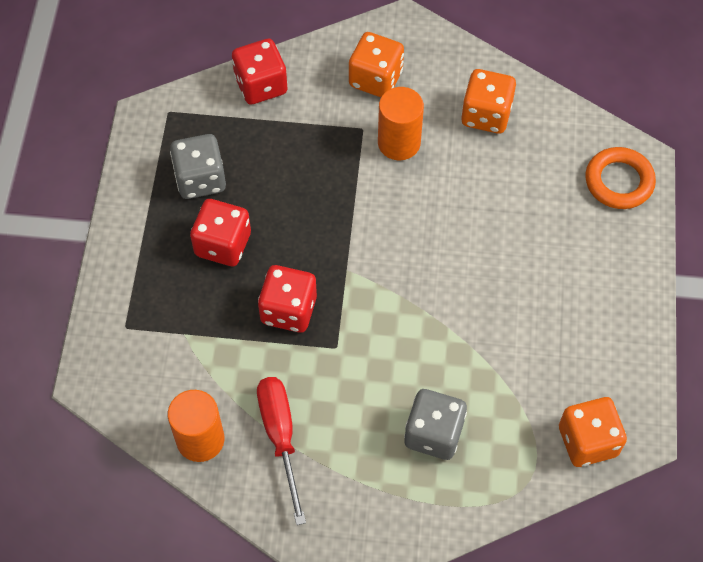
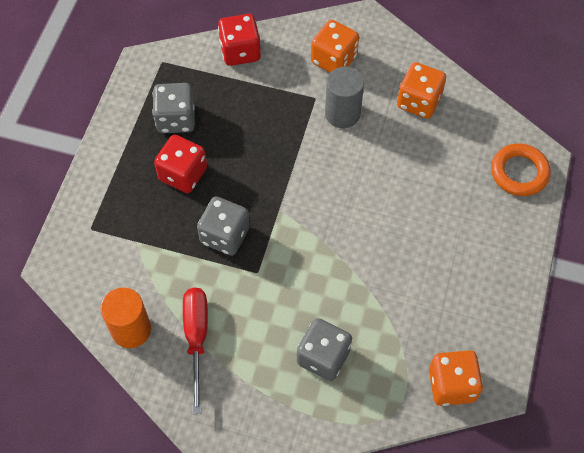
camera: 10 degrees right, 0 degrees up
red dice [258,265,317,333] -> grey dice [197,196,250,256]
orange cylinder [378,87,424,160] -> grey cylinder [325,67,364,128]

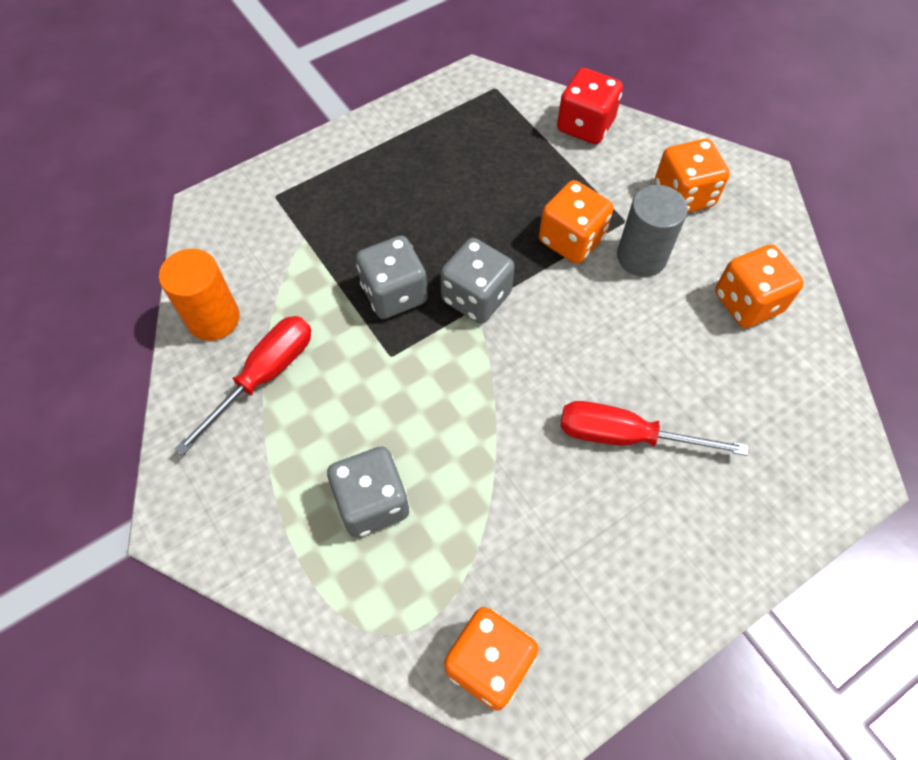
camera: 40 degrees right, 0 degrees up
grey dice [152,83,195,133] -> grey dice moved to [440,238,515,324]
red dice [154,135,207,193] -> none
orange ring [491,143,551,196] -> none
none -> orange dice [539,180,614,264]
none -> red screwdriver [560,401,748,456]

